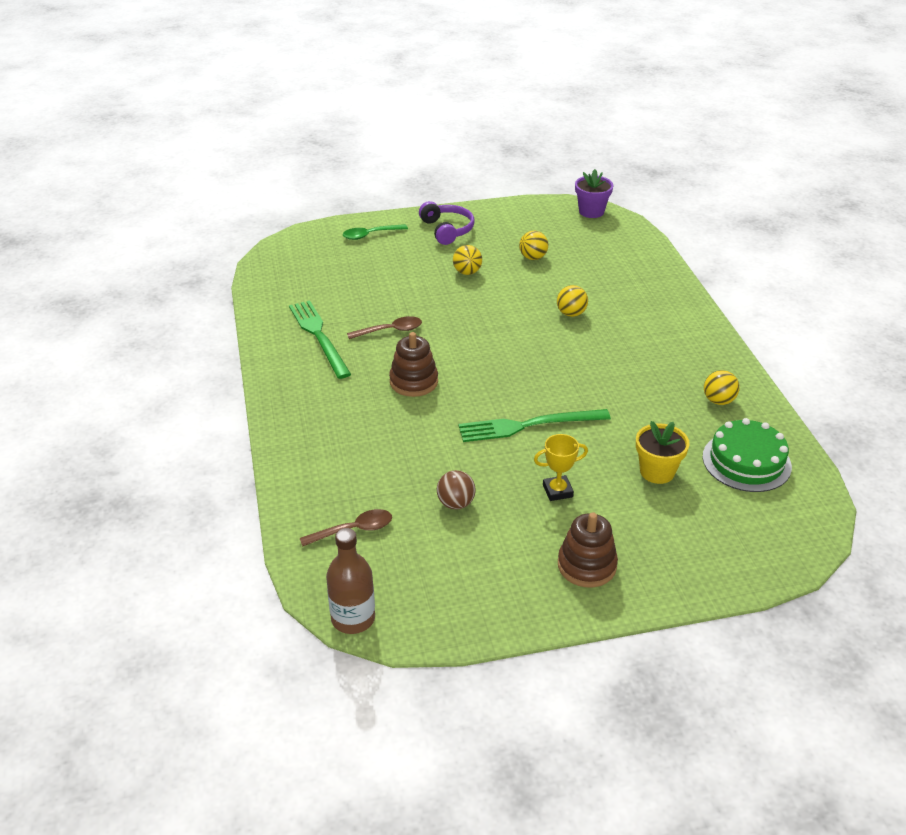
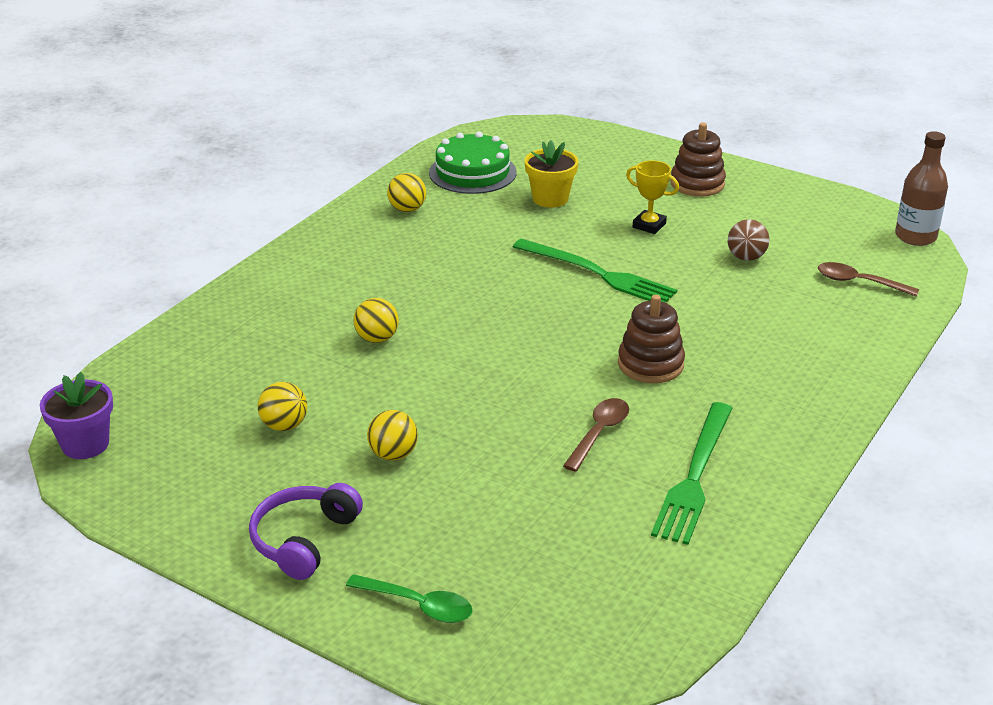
camera: 135 degrees left, 5 degrees down
brown spoon [347,316,422,339] -> brown spoon turned 90 degrees clockwise [563,398,629,472]

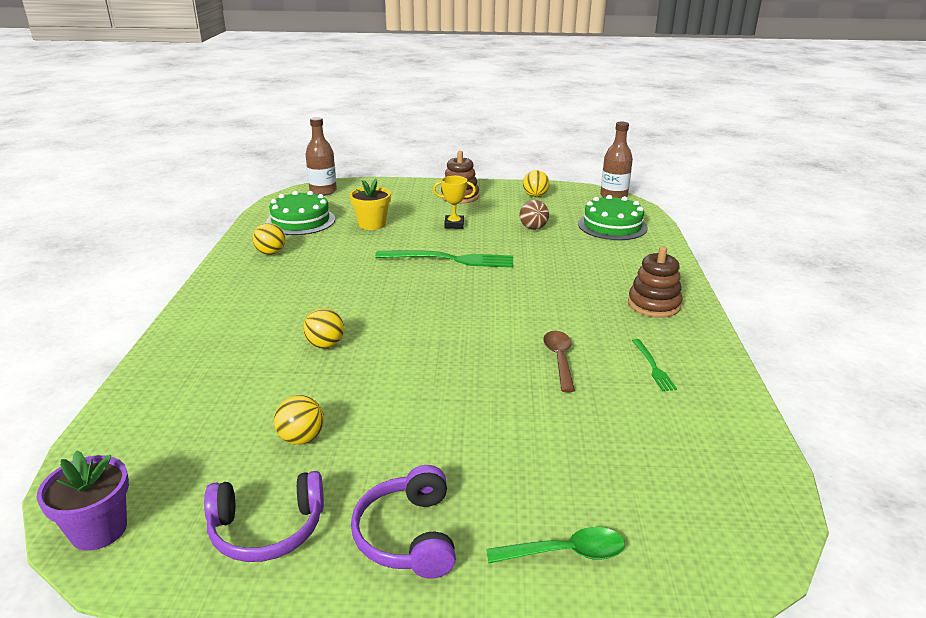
camera: 30 degrees left, 5 degrees down
yellow ball [367,410,418,461] -> yellow ball moved to [523,170,550,197]
brown stacking toy [618,295,685,383] -> brown stacking toy moved to [628,246,683,318]
green fork [651,402,733,545] -> green fork [632,339,677,391], size x0.50
brown spoon [818,262,919,297] -> green cake [578,195,648,240]
none -> purple headphones [204,471,324,562]
none -> brown bottle [306,117,337,196]

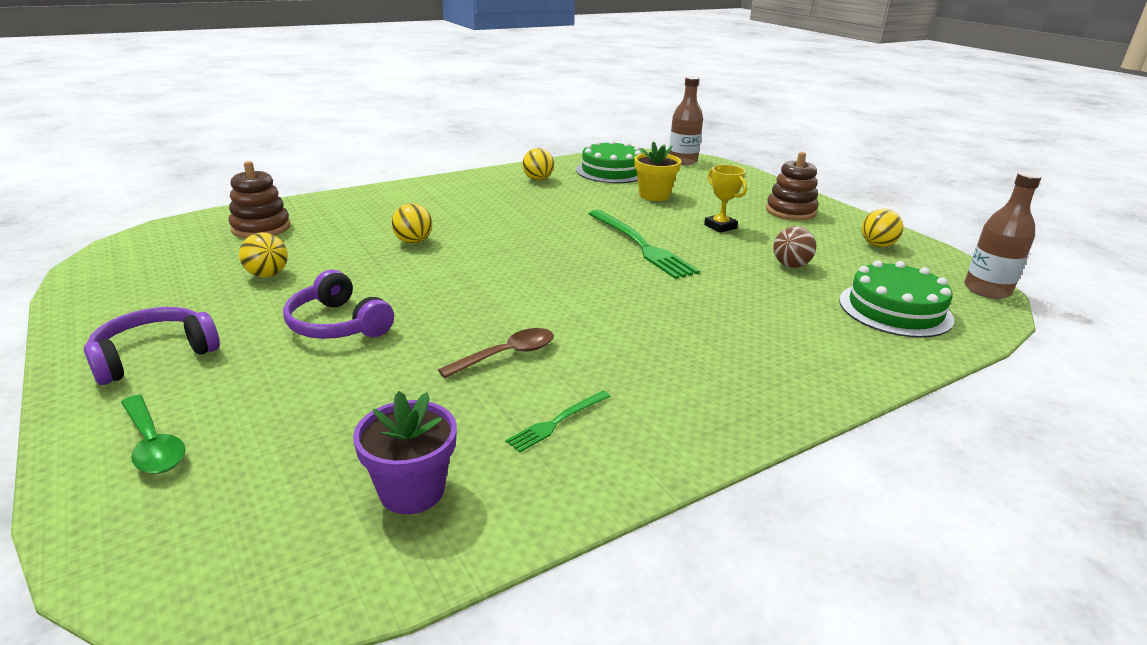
camera: 55 degrees right, 0 degrees up
purple flower pot [37,450,129,551] -> purple flower pot moved to [353,391,457,514]
purple headphones [204,471,324,562] -> purple headphones moved to [283,269,394,339]
brown stacking toy [628,246,683,318] -> brown stacking toy moved to [229,161,291,238]

